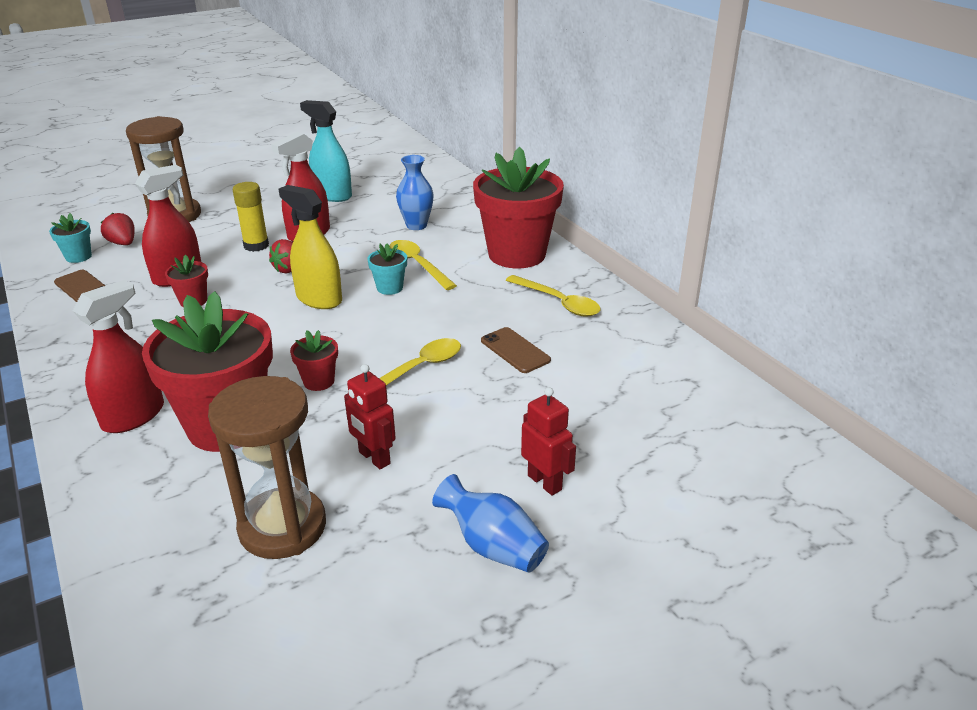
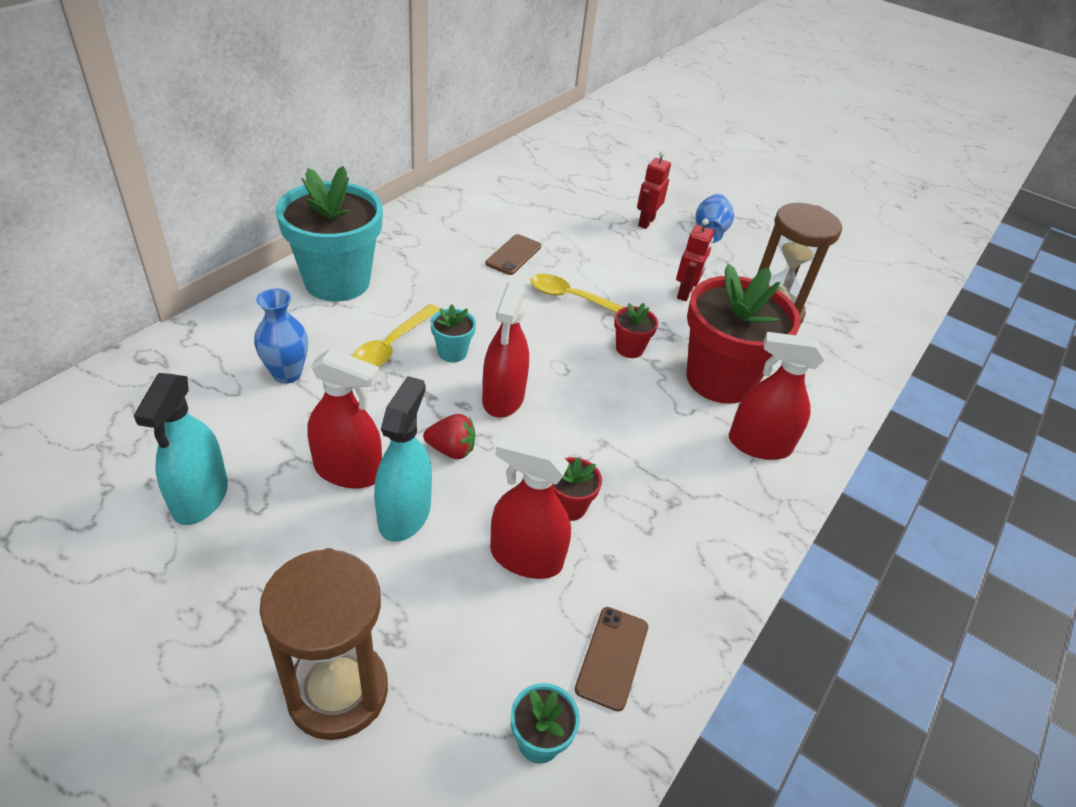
camera: 120 degrees left, 10 degrees up
red strawberry [101,213,135,245] -> none
yellow glue stick [232,182,269,252] -> turquoise spray bottle [374,376,432,542]
yellow spray bottle [279,185,342,309] -> red spray bottle [482,282,529,418]
red flower pot [473,147,564,268] -> turquoise flower pot [276,166,383,302]
yellow spoon [506,275,600,316] -> none

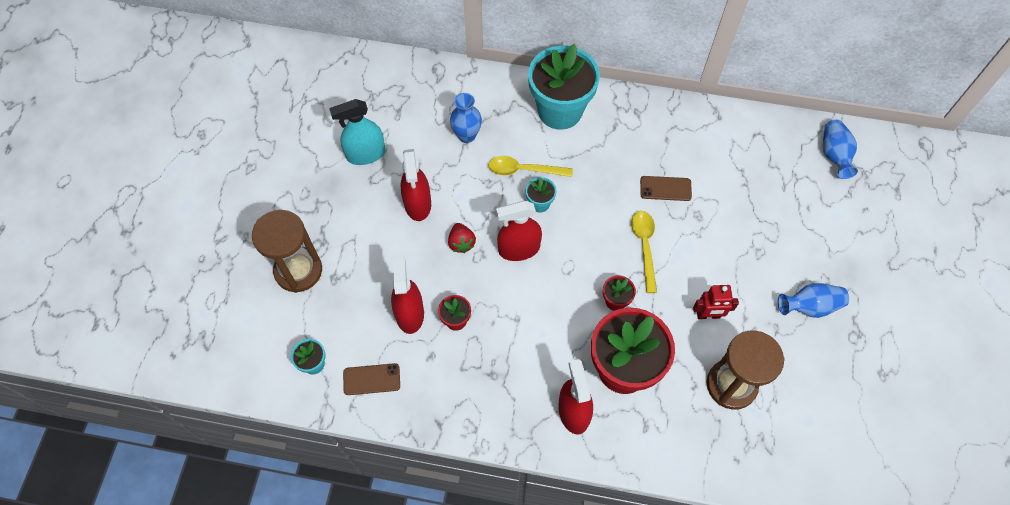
camera: 70 degrees right, 20 degrees up
turquoise spray bottle [374,376,432,542] -> none
red robot [637,151,671,229] -> none
none -> blue vase [823,120,858,179]

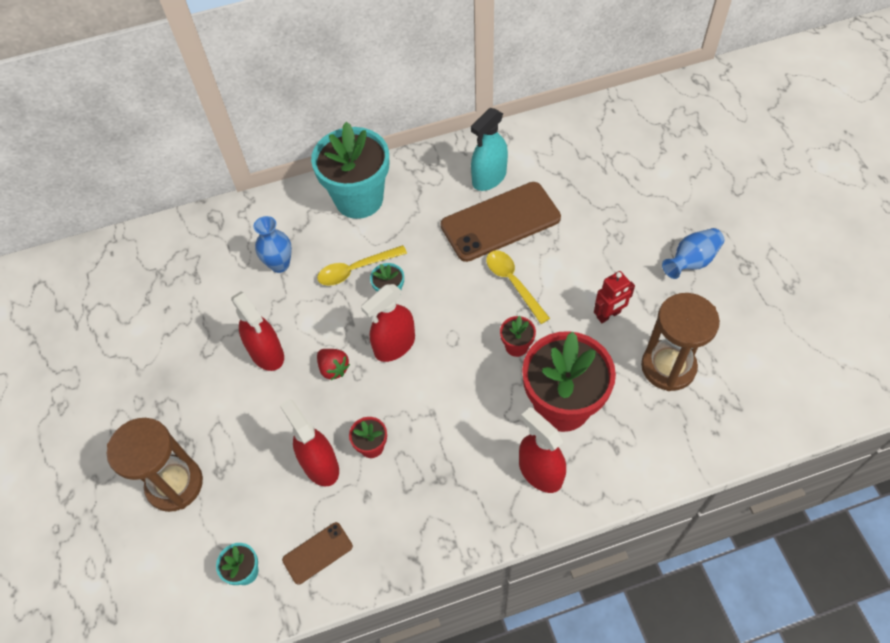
camera: 25 degrees left, 5 degrees down
turquoise spray bottle [329,99,386,165] -> turquoise spray bottle moved to [471,108,508,191]
brown phone [640,176,692,201] -> brown phone [441,182,561,262], size x2.10
blue vase [823,120,858,179] -> none

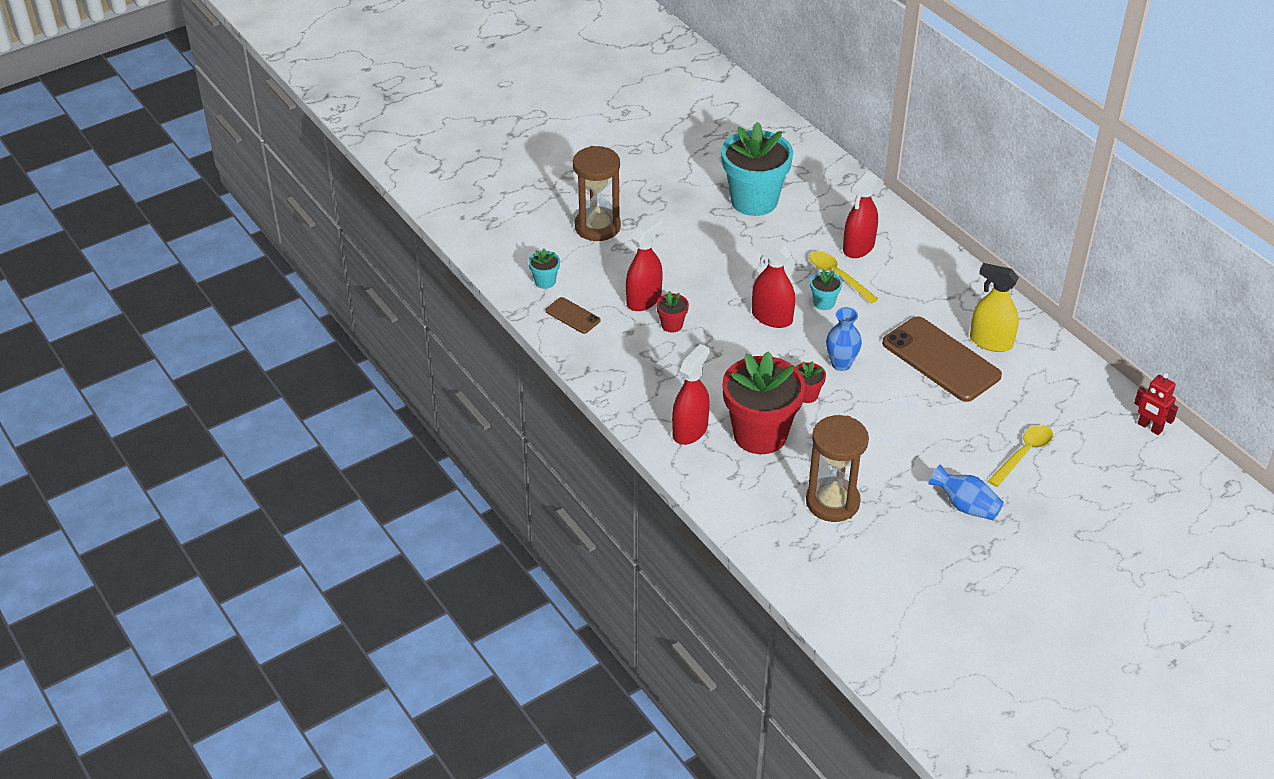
camera: 70 degrees right, 15 degrees down
red spray bottle [231,292,284,371] -> red spray bottle moved to [843,172,878,258]
blue vase [253,216,292,273] -> blue vase moved to [826,307,862,371]
turquoise flower pot [311,122,389,219] -> turquoise flower pot moved to [721,122,793,216]
red strawberry [317,349,350,380] -> none
turquoise spray bottle [471,108,508,191] -> yellow spray bottle [970,263,1019,352]
yellow spoon [486,251,550,324] -> yellow spoon moved to [988,425,1053,487]
red robot [594,271,635,323] -> red robot moved to [1134,373,1178,435]

